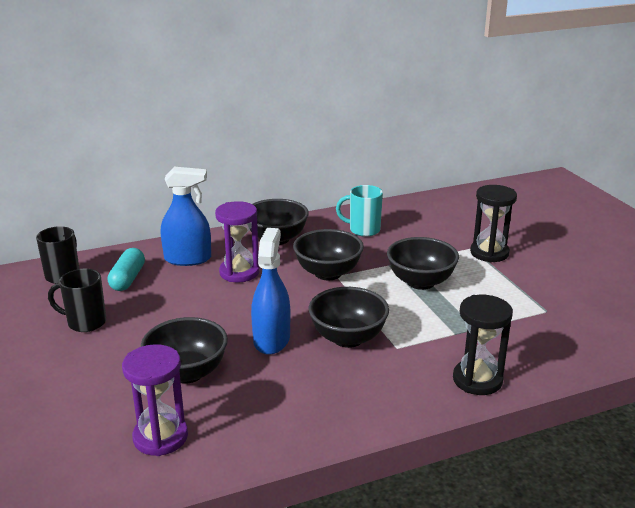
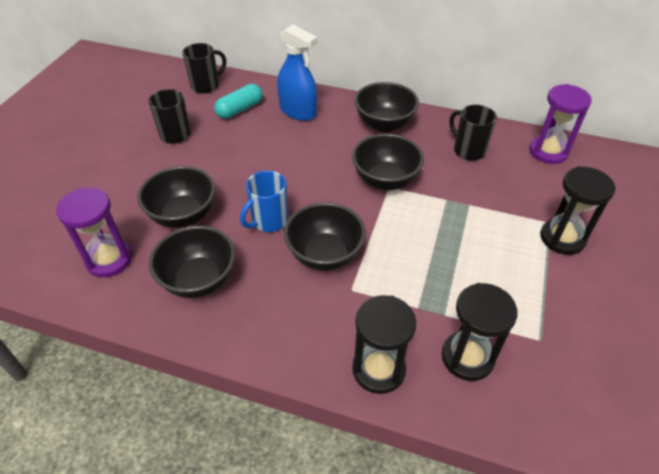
camera: 40 degrees right, 20 degrees up
purple hourglass [215,201,260,282] -> purple hourglass moved to [529,84,592,164]
blue spray bottle [251,228,290,355] -> blue mug [240,171,288,232]
turquoise mug [336,185,383,237] -> black mug [449,105,497,161]
black bowl [387,237,459,290] -> black bowl moved to [149,226,235,298]
none -> black hourglass [442,283,518,381]

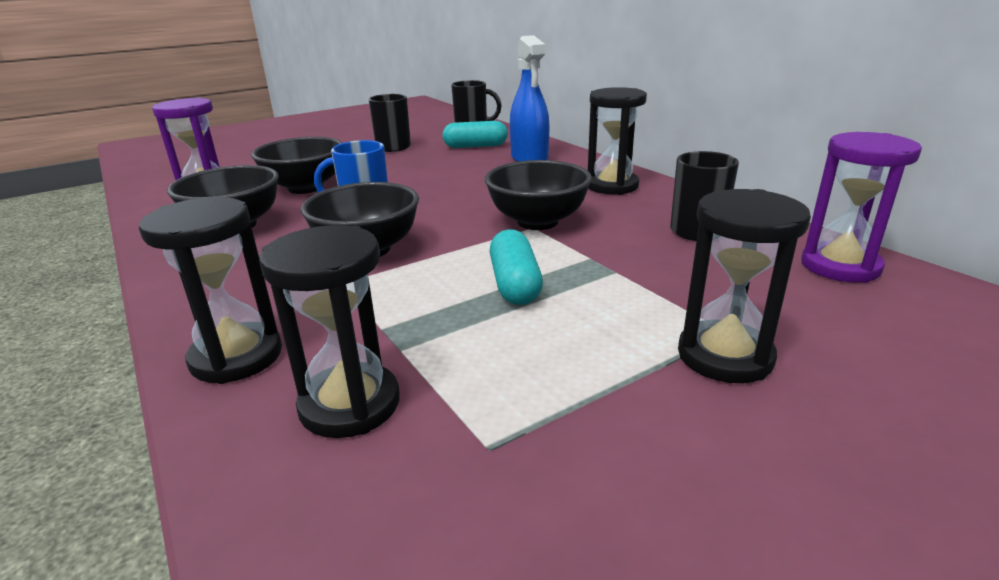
camera: 40 degrees right, 20 degrees down
black bowl [354,82,419,132] -> black hourglass [588,87,647,195]
none -> turquoise capsule [489,229,543,305]

